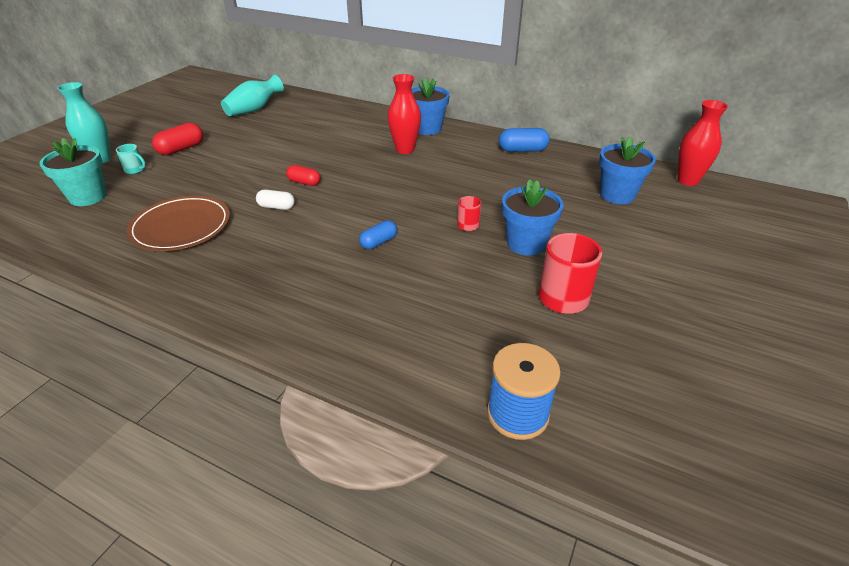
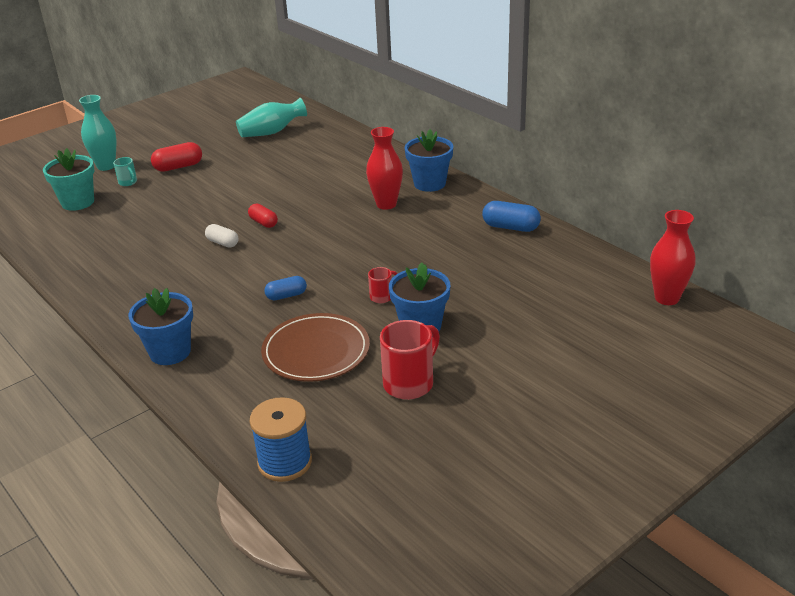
camera: 25 degrees right, 5 degrees down
brown plate [127,196,230,251] -> brown plate moved to [261,313,370,382]
blue flower pot [599,136,656,204] -> blue flower pot moved to [128,288,193,365]

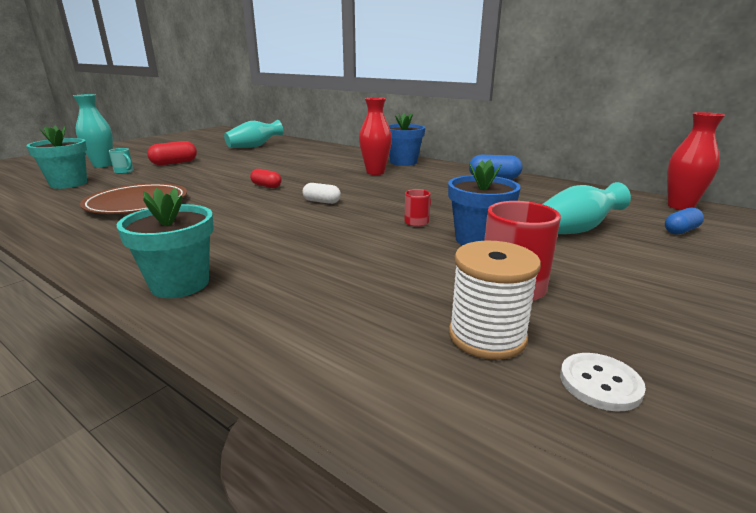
camera: 15 degrees left, 10 degrees down
blue flower pot [128,288,193,365] -> turquoise flower pot [117,188,214,298]
white capsule [205,224,238,247] -> white capsule moved to [303,183,341,204]
blue spool [249,397,312,482] -> none
brown plate [261,313,370,382] -> brown plate moved to [80,183,187,214]
blue capsule [264,276,307,300] -> blue capsule moved to [665,208,704,235]
none -> white spool [449,241,541,360]
none -> turquoise vase [543,182,631,234]
none -> white button [560,353,646,412]

